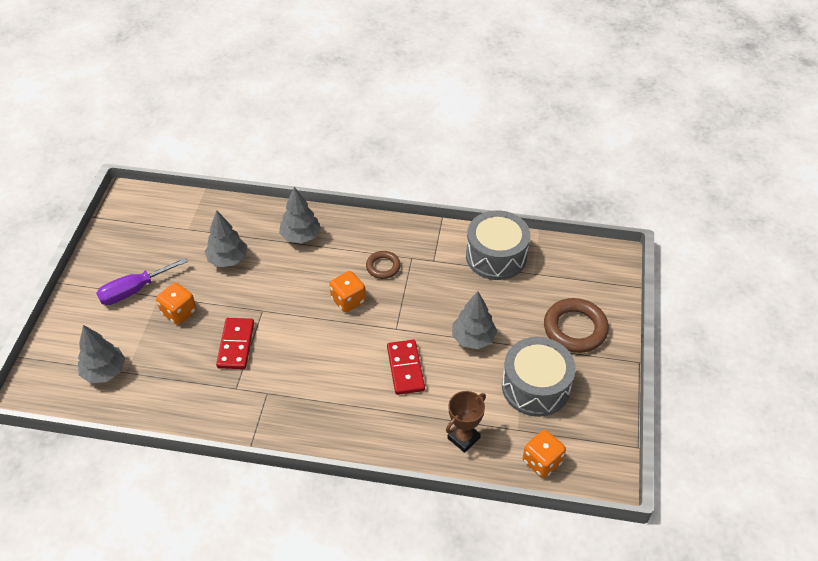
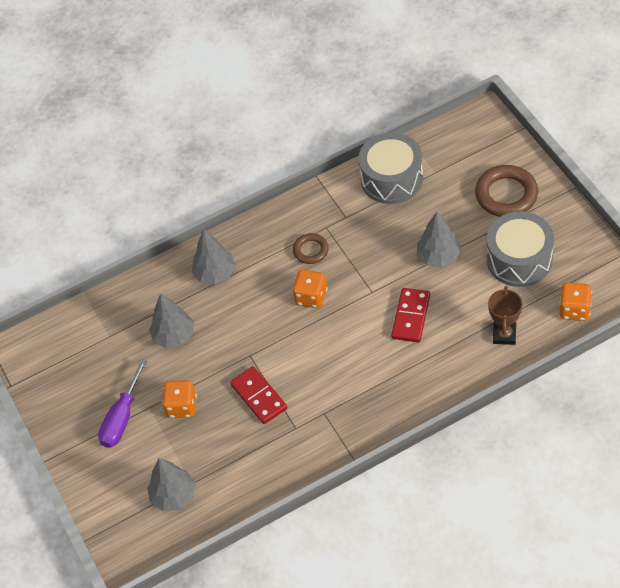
camera: 30 degrees left, 5 degrees up
red domino [387,340,425,395] -> red domino turned 60 degrees clockwise [391,288,430,342]

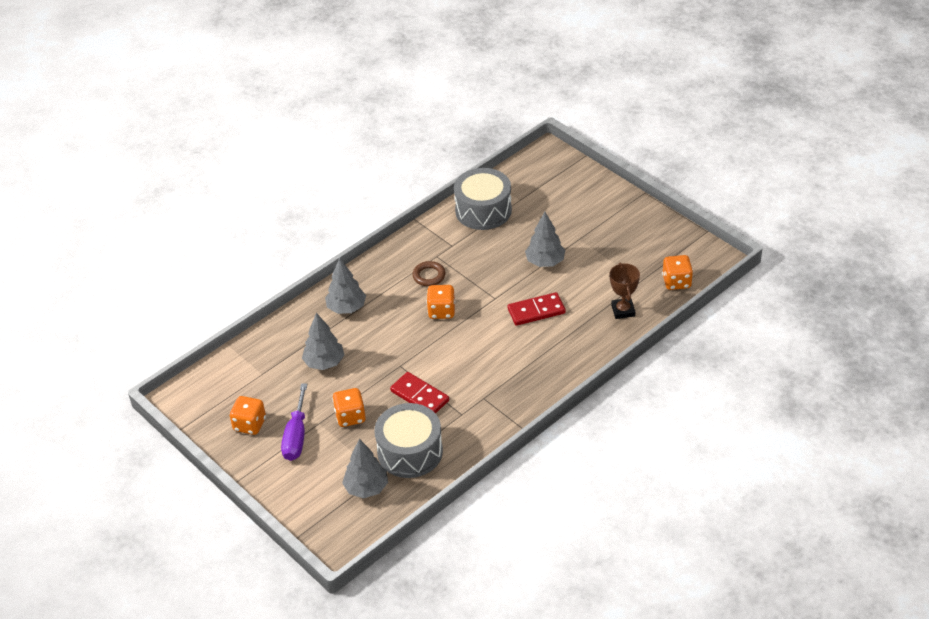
camera: 20 degrees left, 10 degrees down
red domino [391,288,430,342] -> red domino turned 75 degrees clockwise [507,292,566,326]
brown ring [475,165,538,217] -> none
grey drum [487,211,554,287] -> grey drum moved to [375,403,443,478]
none -> orange dice [230,396,266,435]

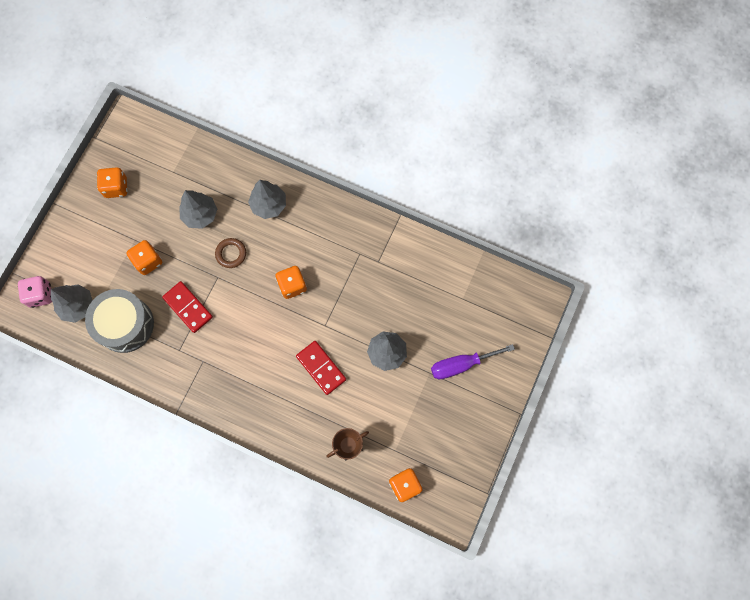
camera: 65 degrees right, 30 degrees up
purple screwdriver [281,383,307,461] -> purple screwdriver moved to [431,344,515,379]
red domino [390,372,449,414] -> red domino turned 60 degrees counterclockwise [162,281,213,333]
brown ring [412,261,445,286] -> brown ring moved to [215,238,246,268]
grey drum [454,168,512,230] -> none
none -> pink dice [18,276,52,308]

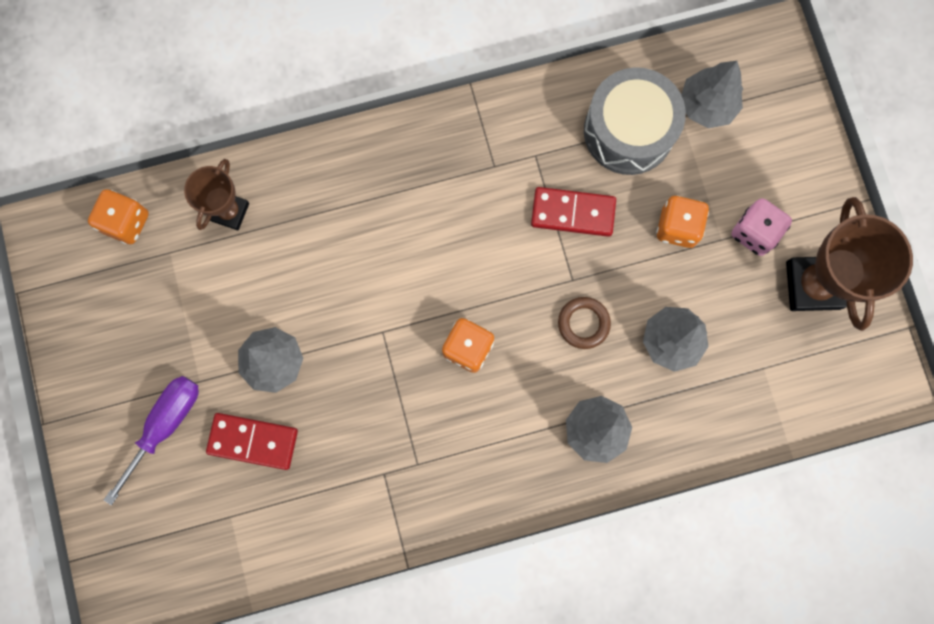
camera: 140 degrees right, 5 degrees up
pink dice [18,276,52,308] -> pink dice moved to [732,198,792,256]
orange dice [97,167,128,198] -> brown trophy [786,197,913,331]
red domino [296,341,346,395] -> red domino moved to [206,413,298,470]

